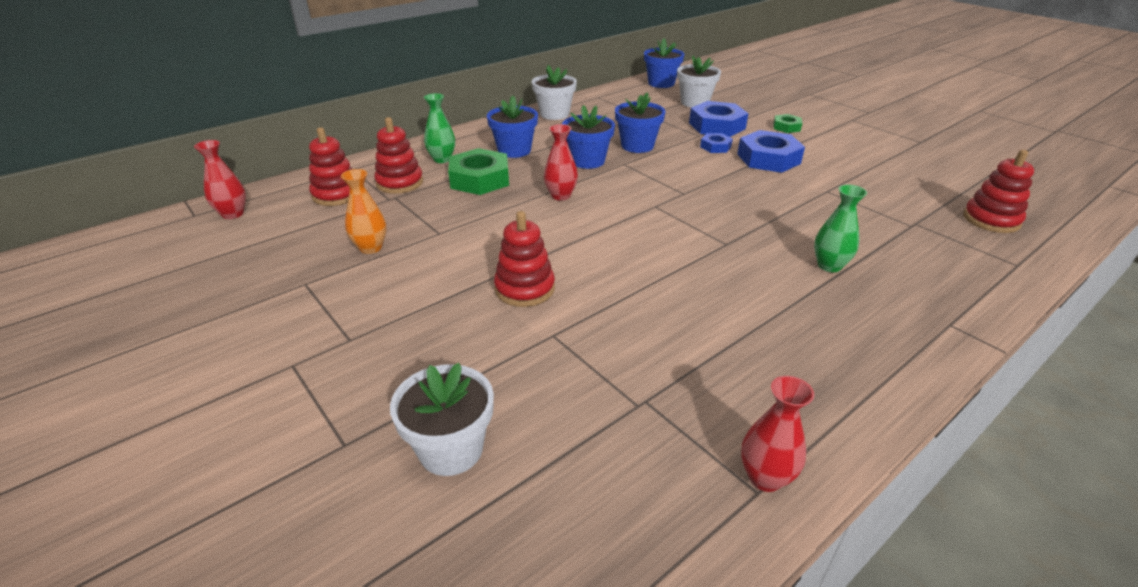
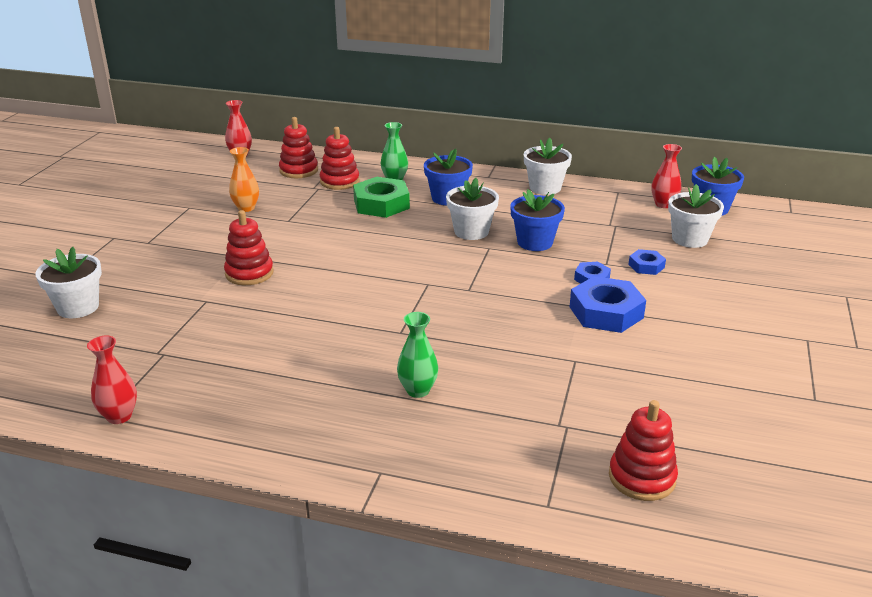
camera: 55 degrees right, 5 degrees down
red vase [544,124,578,201] -> red vase moved to [651,144,682,208]
blue flower pot [562,105,615,169] -> white flower pot [446,178,499,240]
blue nut [689,101,749,137] -> blue nut [628,249,666,275], size x0.53
green nut [773,114,802,133] -> none

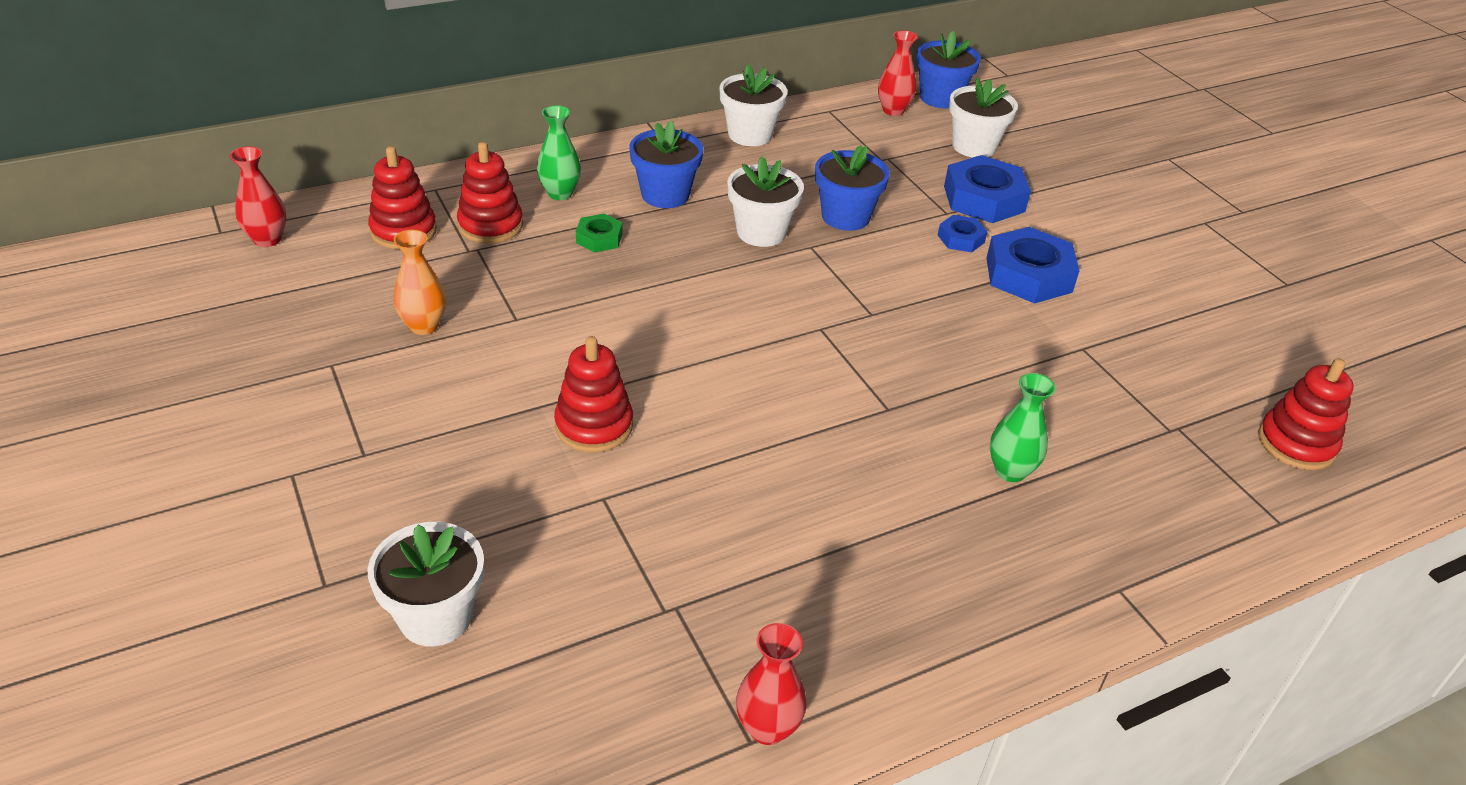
camera: 45 degrees left, 10 degrees up
green nut [353,177,410,218] -> green nut [576,213,623,252], size x0.53
blue nut [628,249,666,275] -> blue nut [944,155,1031,223], size x1.90

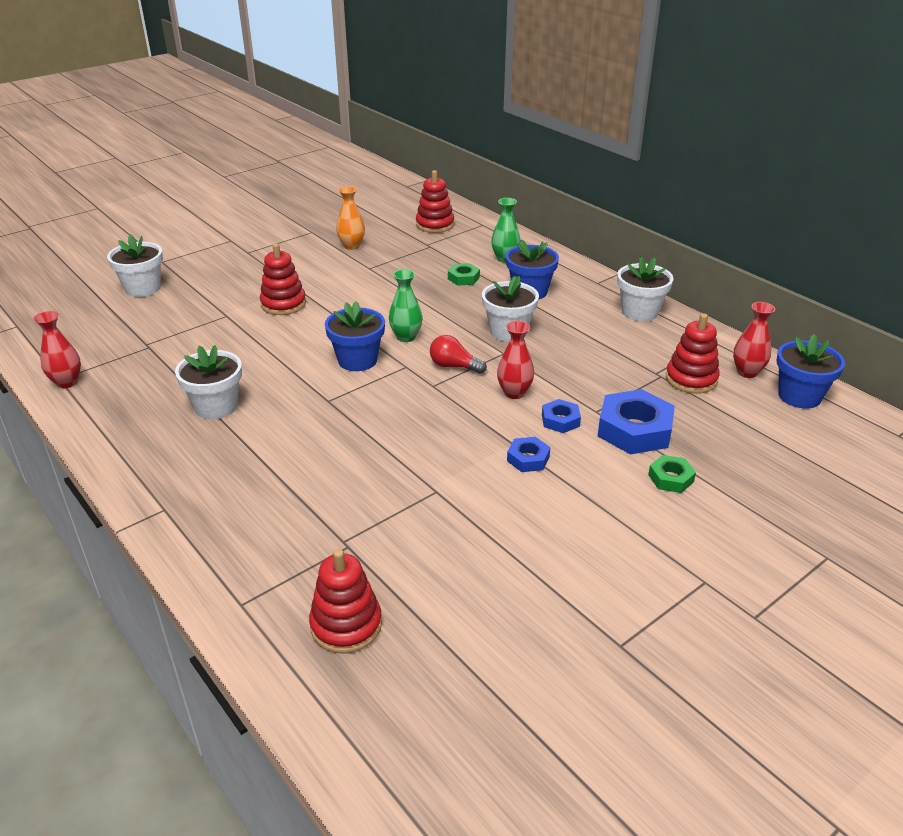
camera: 80 degrees right, 5 degrees down
red vase [230,146,286,247] -> red vase moved to [497,321,534,399]
red stacking toy [457,142,523,244] -> red stacking toy moved to [666,313,720,394]
blue flower pot [815,145,890,231] -> blue flower pot moved to [325,301,385,371]
white flower pot [949,77,1018,158] -> white flower pot moved to [175,345,242,420]
blue nut [986,227,1079,304] -> blue nut [507,437,550,472], size x0.53
green vase [990,373,1056,482] -> green vase moved to [389,269,423,342]
none -> red light bulb [430,335,487,374]
none -> green nut [648,455,696,493]

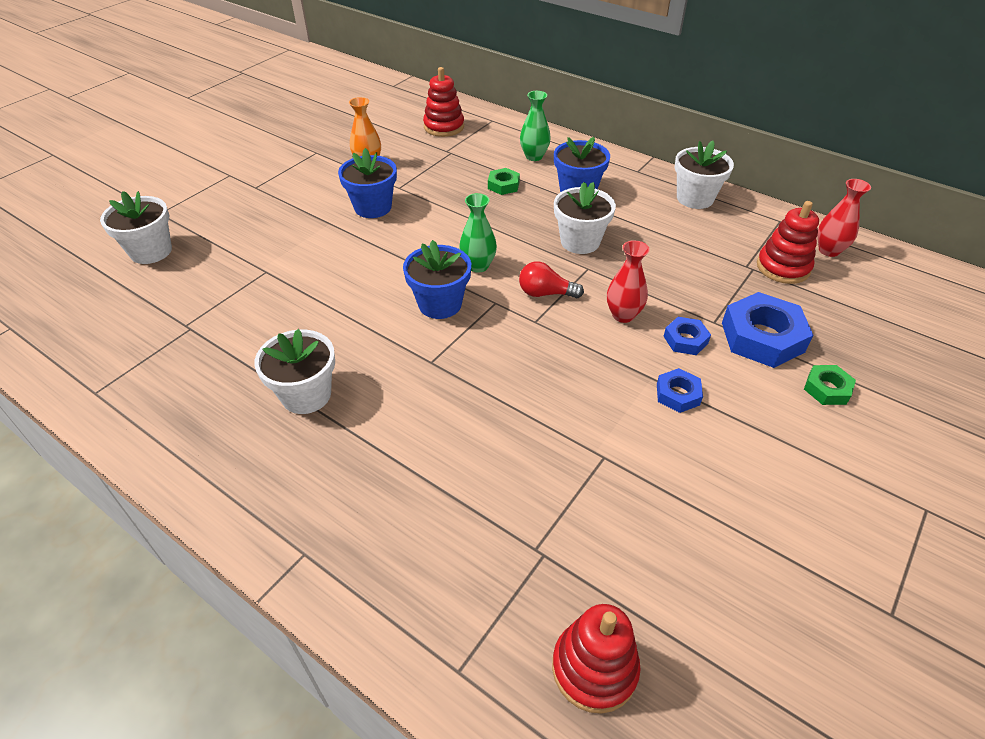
camera: 15 degrees left, 10 degrees up
red vase [34,311,81,388] -> none
red stacking toy [260,243,306,315] -> none
blue flower pot [777,334,845,409] -> blue flower pot moved to [338,148,397,218]

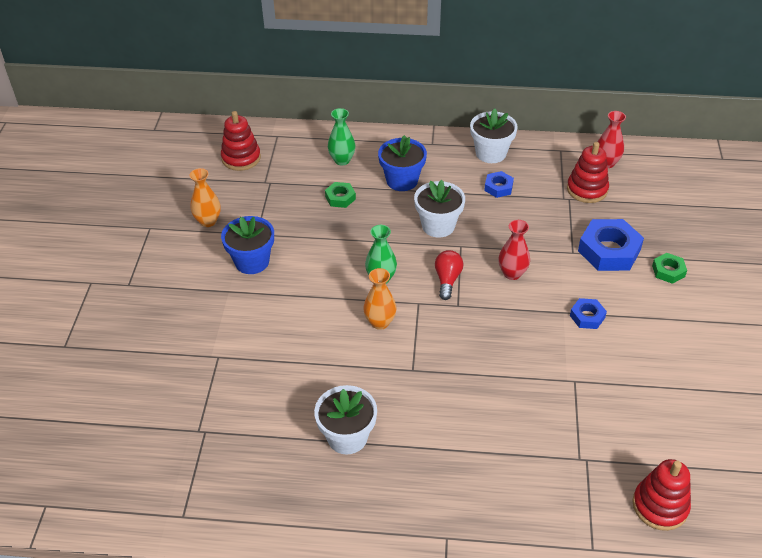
camera: 30 degrees left, 0 degrees up
white flower pot [100,191,172,264] -> none
blue flower pot [403,240,471,319] -> orange vase [363,268,397,330]
red light bulb [519,261,584,298] -> red light bulb turned 120 degrees clockwise [435,250,463,300]
blue nut [663,317,711,355] -> blue nut moved to [484,171,514,198]

